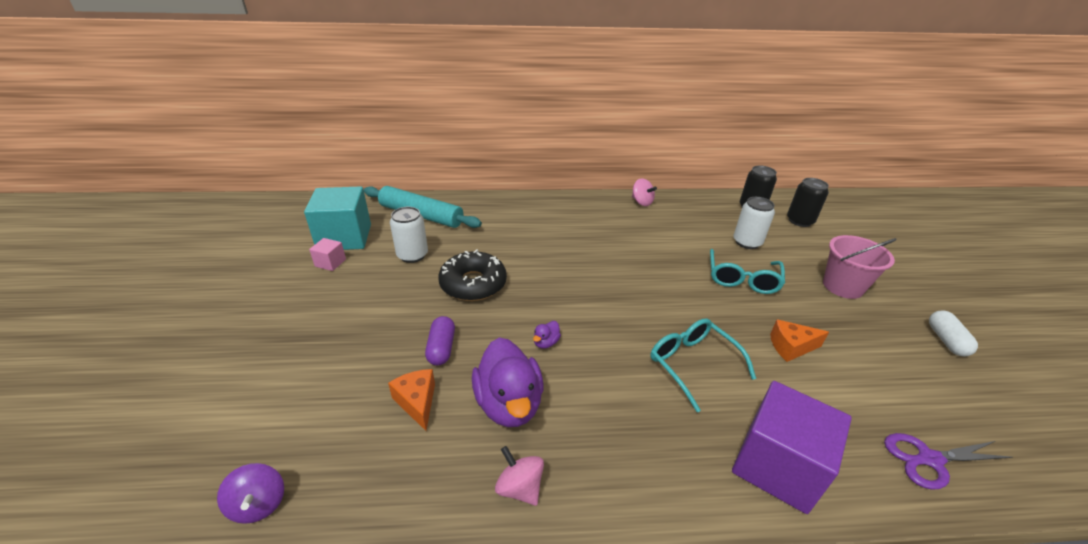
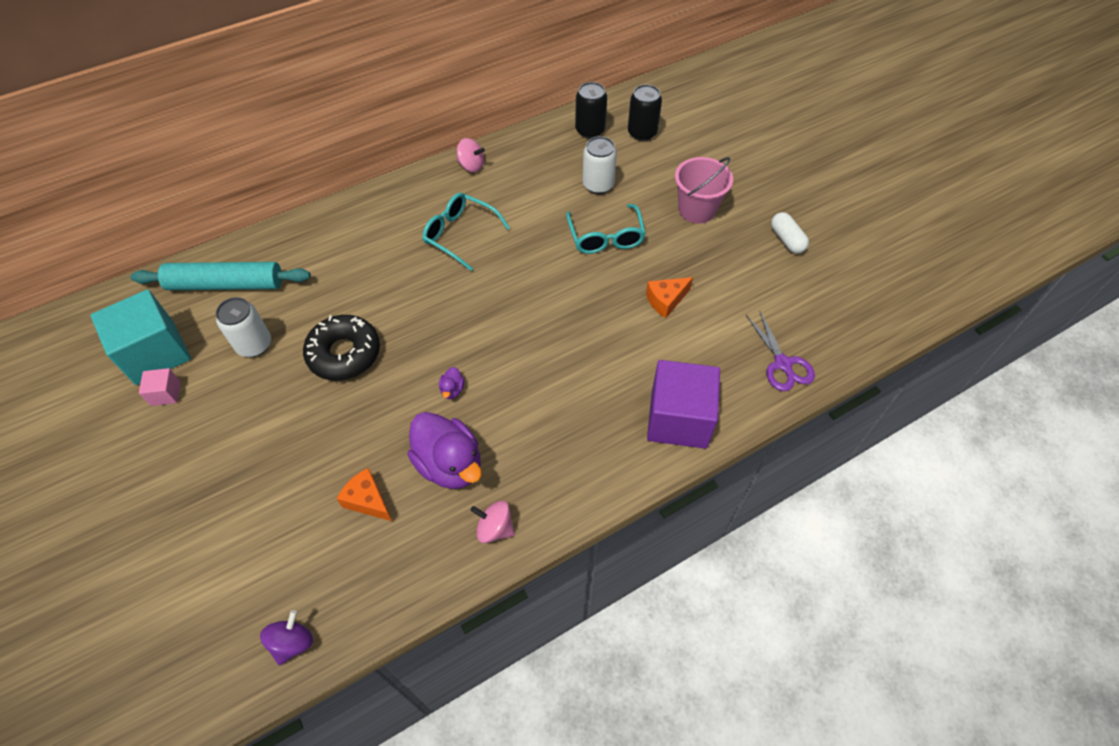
camera: 25 degrees left, 20 degrees up
purple spinning top [217,463,284,524] -> purple spinning top turned 105 degrees counterclockwise [260,610,313,665]
purple capsule [425,316,455,366] -> none
turquoise glasses [650,319,756,412] -> turquoise glasses moved to [422,193,510,271]
purple scissors [884,433,1013,490] -> purple scissors turned 75 degrees counterclockwise [746,310,815,391]

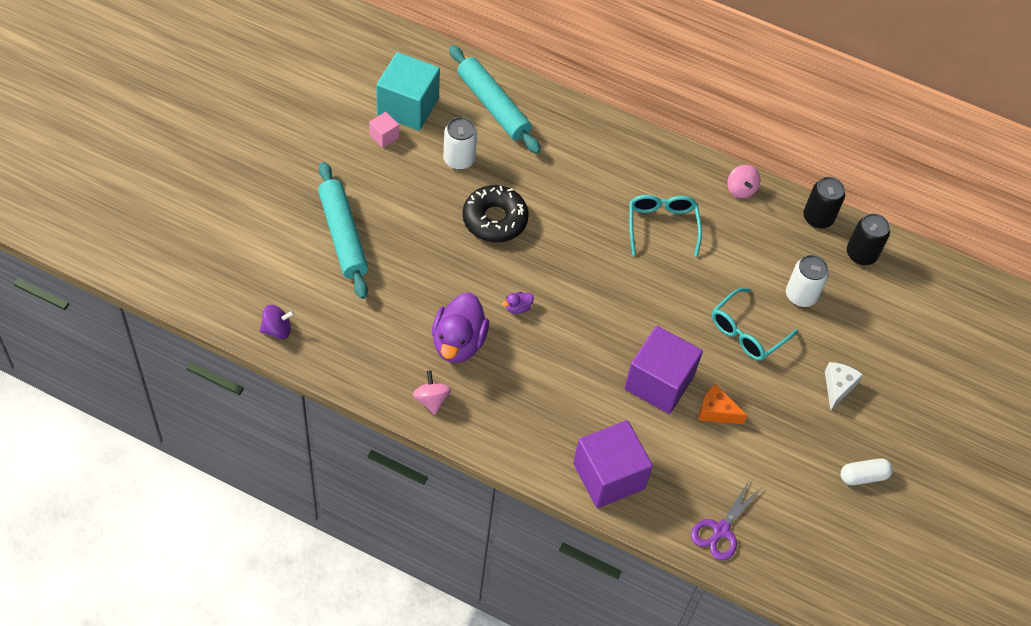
camera: 50 degrees right, 0 degrees up
orange cheese [336,468,392,521] -> none
black can [628,84,662,141] -> black can moved to [803,177,845,229]
pink bucket [675,157,733,223] -> white cheese [825,362,863,410]
white capsule [771,212,809,253] -> white capsule turned 45 degrees clockwise [840,458,893,485]
none -> turquoise rolling pin [318,162,368,299]
none -> purple cube [624,326,703,414]

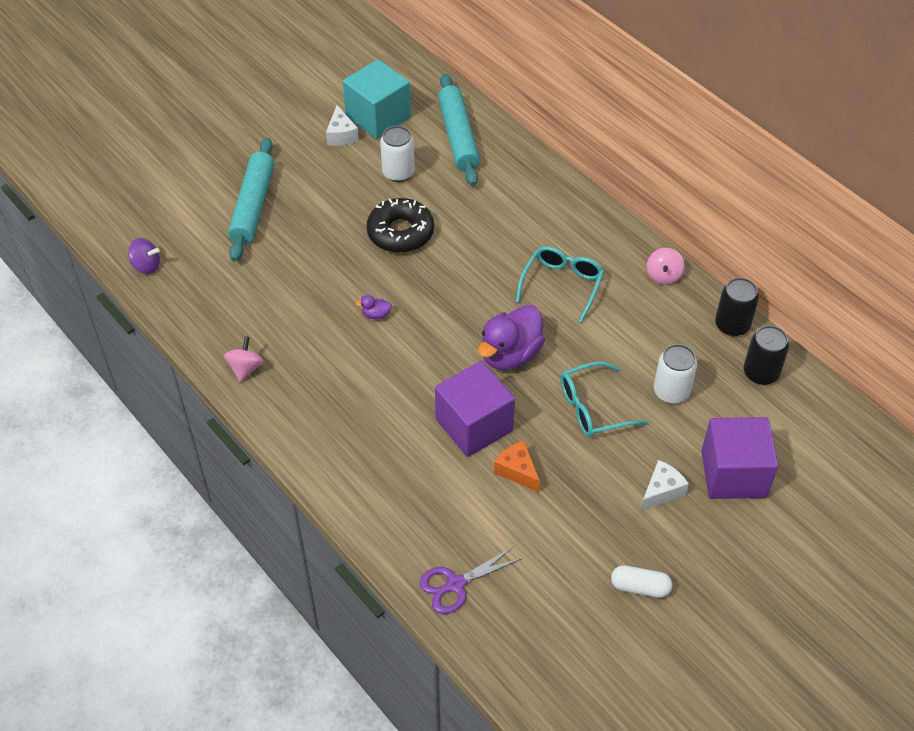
camera: 30 degrees right, 5 degrees down
pink cube [369,112,399,148] -> white cheese [326,105,359,146]
purple duck [432,293,489,363] -> purple duck moved to [478,305,545,370]
purple cube [573,420,653,508] -> purple cube moved to [701,417,778,499]

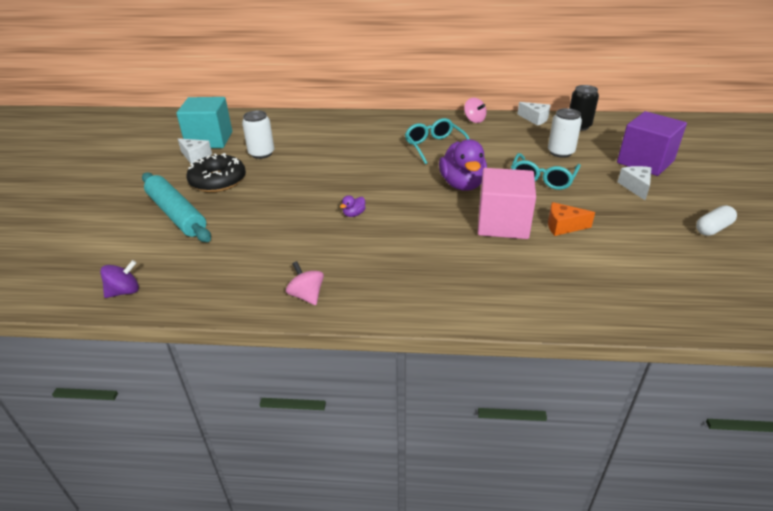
camera: 45 degrees left, 15 degrees down
black donut [366,198,434,253] -> black donut moved to [187,153,246,192]
purple scissors [419,546,523,614] -> none
purple cube [435,361,515,457] -> pink cube [478,168,536,239]
turquoise rolling pin [438,74,480,186] -> none
black can [715,278,759,336] -> white cheese [517,102,551,126]

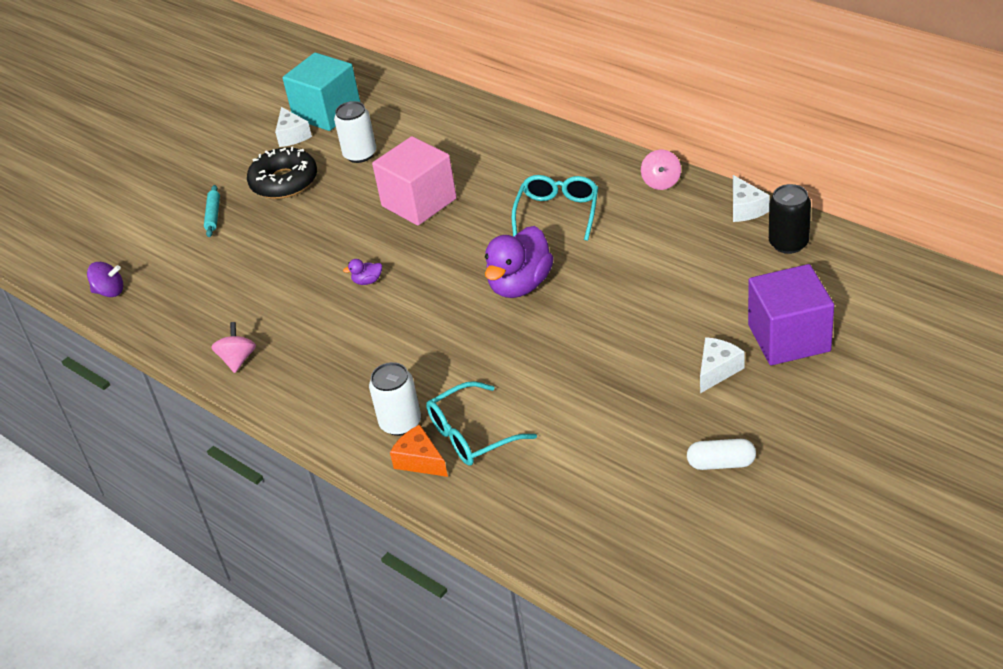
camera: 40 degrees right, 5 degrees up
turquoise rolling pin [142,172,211,242] -> turquoise rolling pin [204,185,220,237], size x0.46
pink cube [478,168,536,239] -> pink cube moved to [372,136,457,226]
turquoise glasses [511,153,581,190] -> turquoise glasses moved to [426,381,537,466]
white can [548,108,582,158] -> white can moved to [369,362,421,436]
orange cheese [548,202,595,236] -> orange cheese moved to [390,425,448,477]

